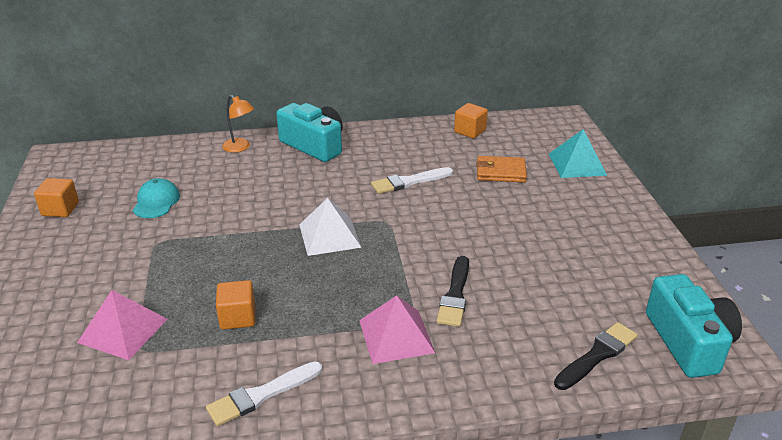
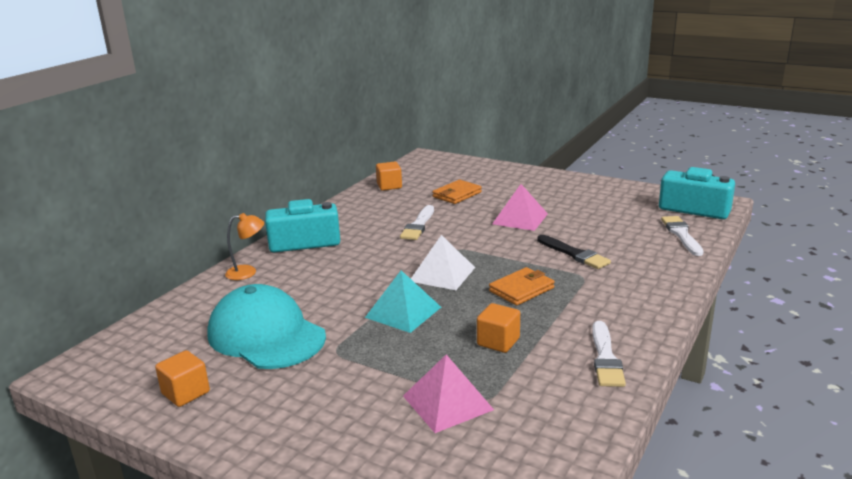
camera: 50 degrees left, 10 degrees down
turquoise cap [133,178,180,218] -> turquoise cap [207,284,326,369], size x2.01
pink pyramid [359,295,435,364] -> pink pyramid moved to [492,184,548,231]
turquoise pyramid [549,129,607,178] -> turquoise pyramid moved to [365,270,441,333]
black brush [554,322,638,390] -> white brush [661,216,703,256]
none -> orange wallet [489,267,555,305]

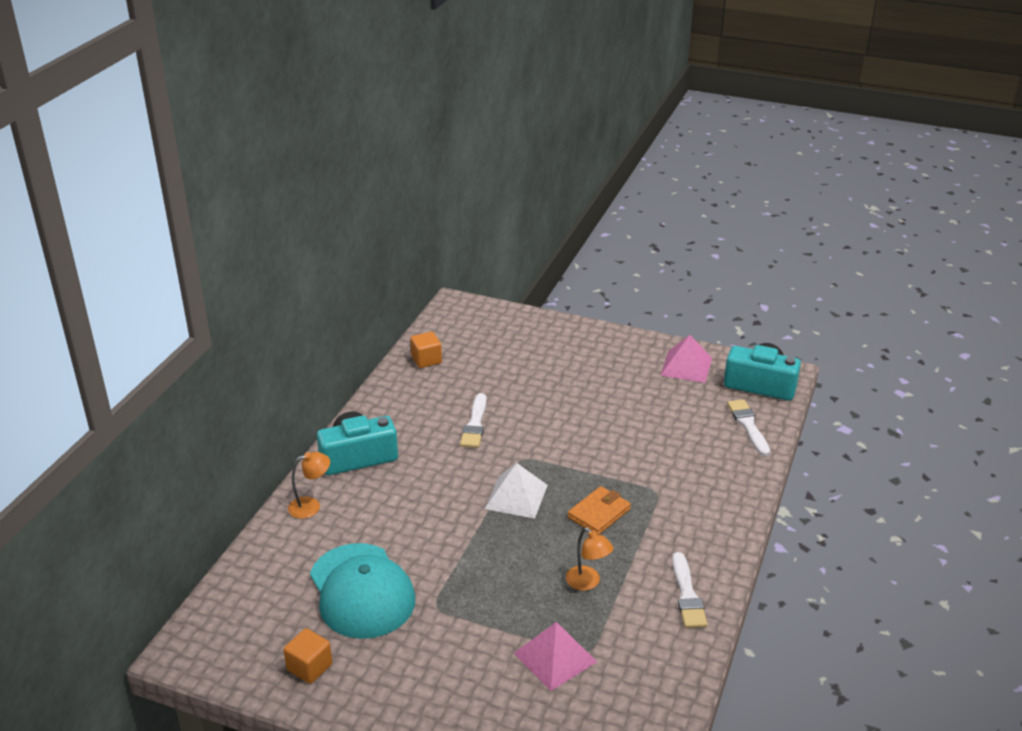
camera: 10 degrees left, 10 degrees up
turquoise cap [207,284,326,369] -> turquoise cap turned 150 degrees counterclockwise [310,543,415,639]
turquoise pyramid [365,270,441,333] -> none
orange wallet [432,180,482,204] -> none
orange cube [477,303,520,353] -> orange lamp [566,527,614,591]
pink pyramid [492,184,548,231] -> pink pyramid moved to [660,335,712,383]
black brush [537,235,611,269] -> none

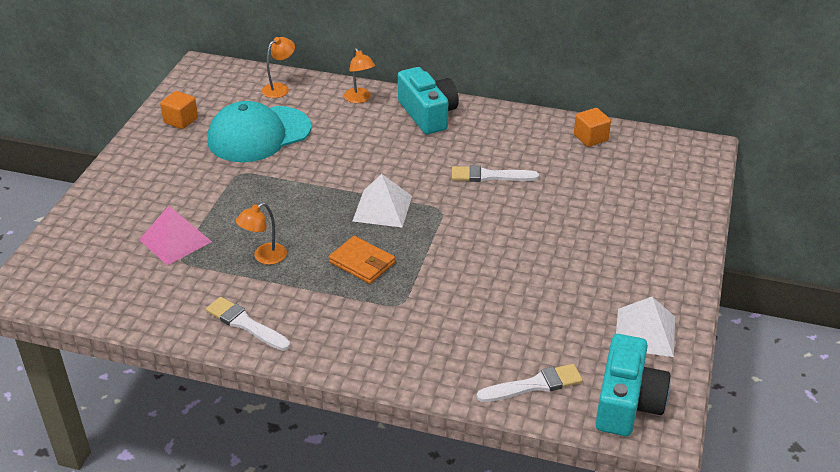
camera: 85 degrees right, 5 degrees up
pink pyramid [660,335,712,383] -> white pyramid [616,297,675,357]
white brush [672,552,708,628] -> white brush turned 45 degrees clockwise [206,297,290,351]
none -> orange lamp [262,37,295,98]

